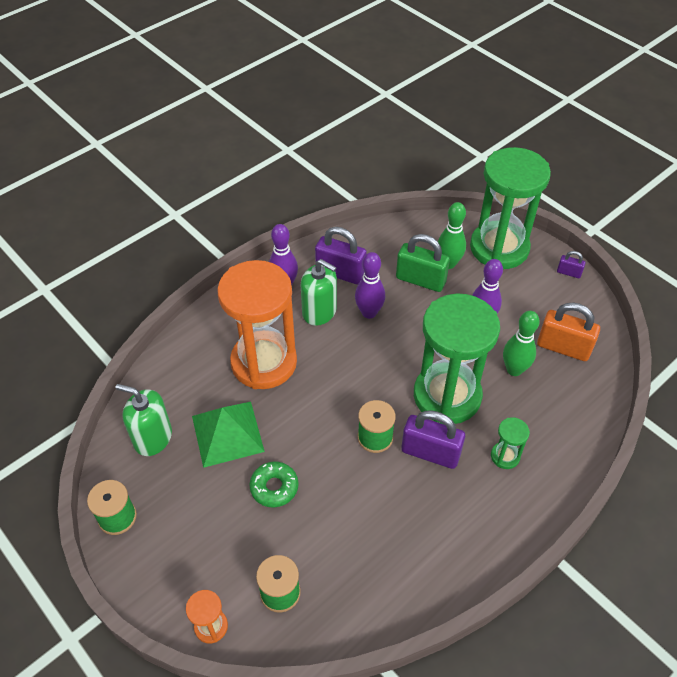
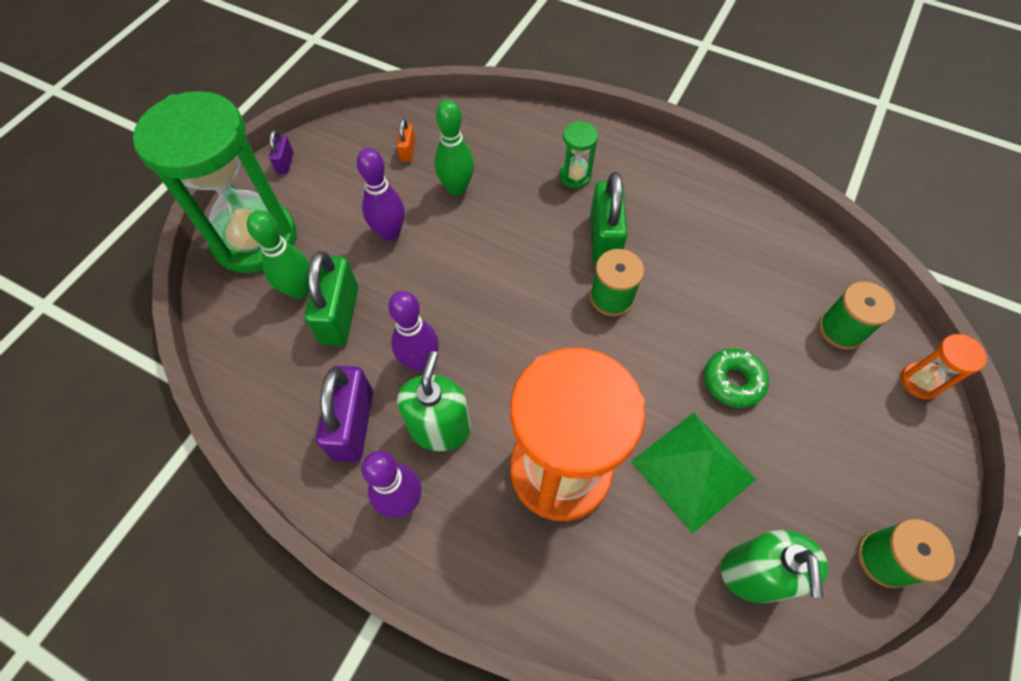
camera: 110 degrees left, 10 degrees up
purple padlock [401,410,465,469] -> green padlock [590,172,627,265]
green hourglass [414,293,500,424] -> none
orange padlock [537,303,600,361] -> orange padlock [397,118,415,162], size x0.49

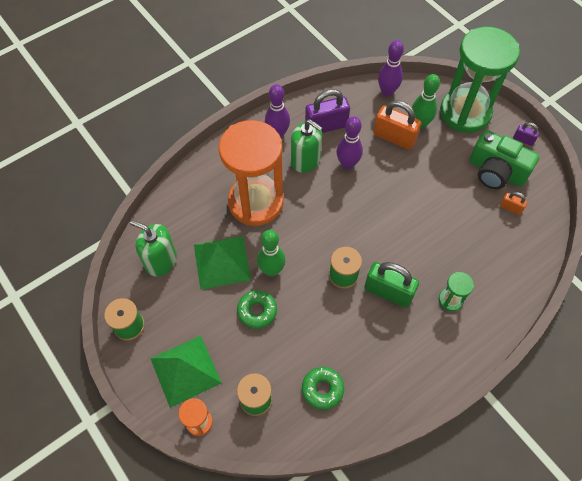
camera: 115 degrees right, 0 degrees up
green padlock [305,251,358,346] -> orange padlock [373,100,421,150]
purple padlock [316,366,373,462] -> purple padlock turned 45 degrees counterclockwise [305,89,350,133]
purple bowling pin [357,148,405,241] -> purple bowling pin moved to [378,40,404,97]
green bowling pin [434,100,474,196] -> green bowling pin moved to [257,230,286,277]
none -> green pyramid [150,335,222,408]
none -> green donut [302,367,344,410]
none -> green camera [469,130,540,189]

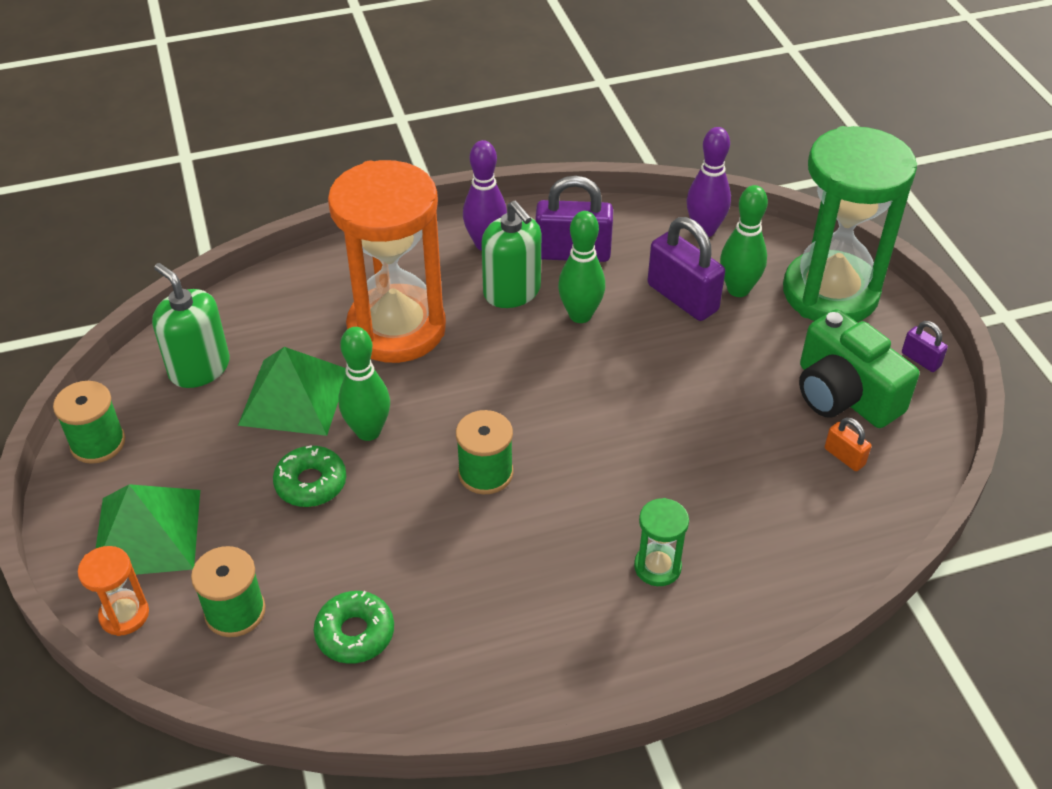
camera: 20 degrees right, 15 degrees down
purple bowling pin [337,116,363,170] -> green bowling pin [558,211,605,323]
green padlock [364,262,419,308] -> none
orange padlock [373,100,421,150] -> purple padlock [647,217,725,321]

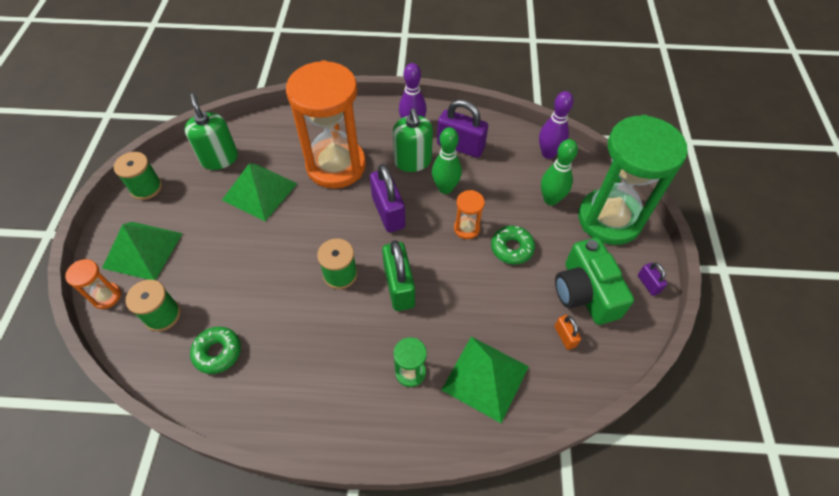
camera: 20 degrees right, 10 degrees up
green donut [273,445,346,507] -> green donut moved to [491,226,535,264]
green bowling pin [339,327,390,441] -> none
purple padlock [647,217,725,321] -> purple padlock moved to [370,164,405,233]
none -> green padlock [382,240,415,311]
none -> green pyramid [442,337,529,423]
none -> orange hourglass [454,190,485,239]

